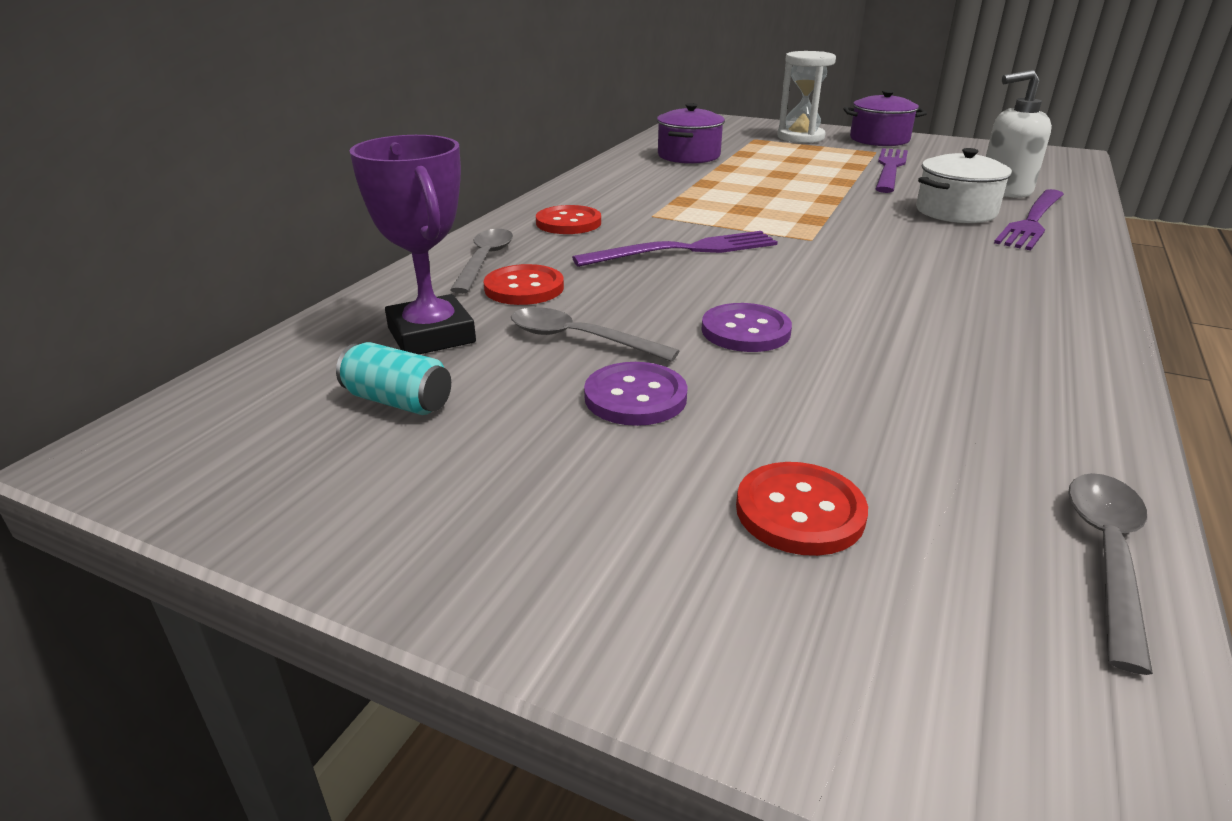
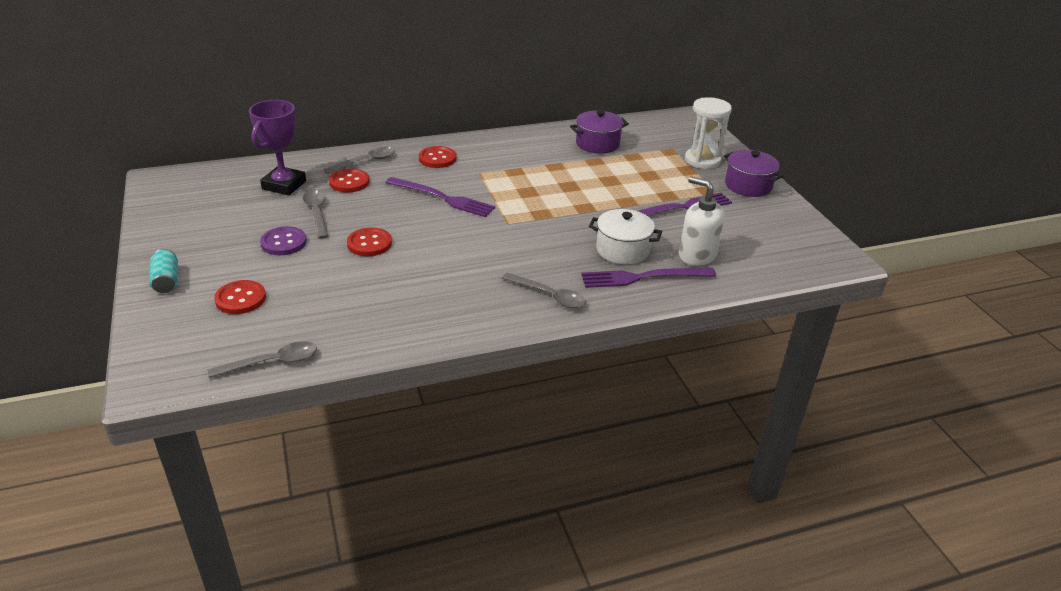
camera: 45 degrees right, 5 degrees up
turquoise can [336,342,451,415] -> turquoise can moved to [149,249,178,293]
purple button [702,303,792,352] -> red button [347,227,392,256]
none -> grey spoon [502,273,586,308]

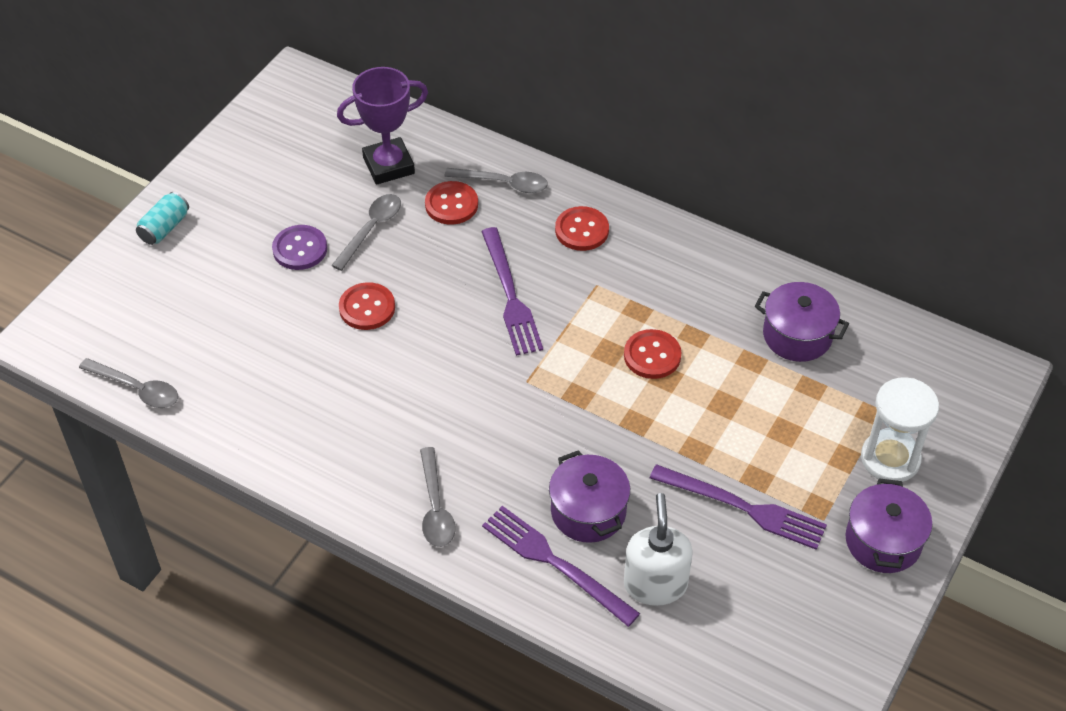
camera: 50 degrees right, 15 degrees up
red button [214,280,266,314] -> red button moved to [624,329,682,379]
white pot [589,209,662,265] -> purple pot [549,450,630,543]

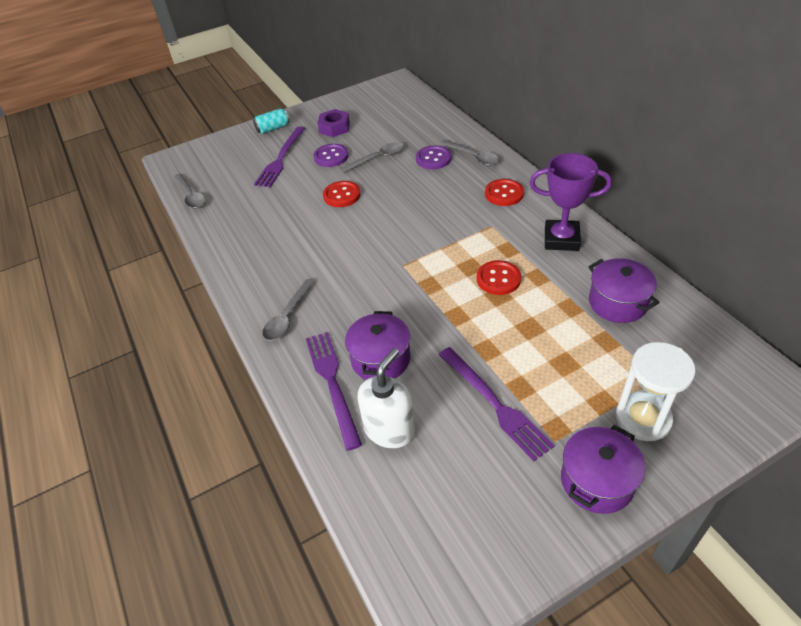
camera: 35 degrees right, 5 degrees down
purple trophy [337,67,428,185] -> purple trophy moved to [529,153,612,251]
red button [425,181,478,225] -> purple button [416,145,451,169]
purple fork [481,227,543,356] -> purple fork moved to [254,126,306,187]
none -> purple nut [318,109,350,137]

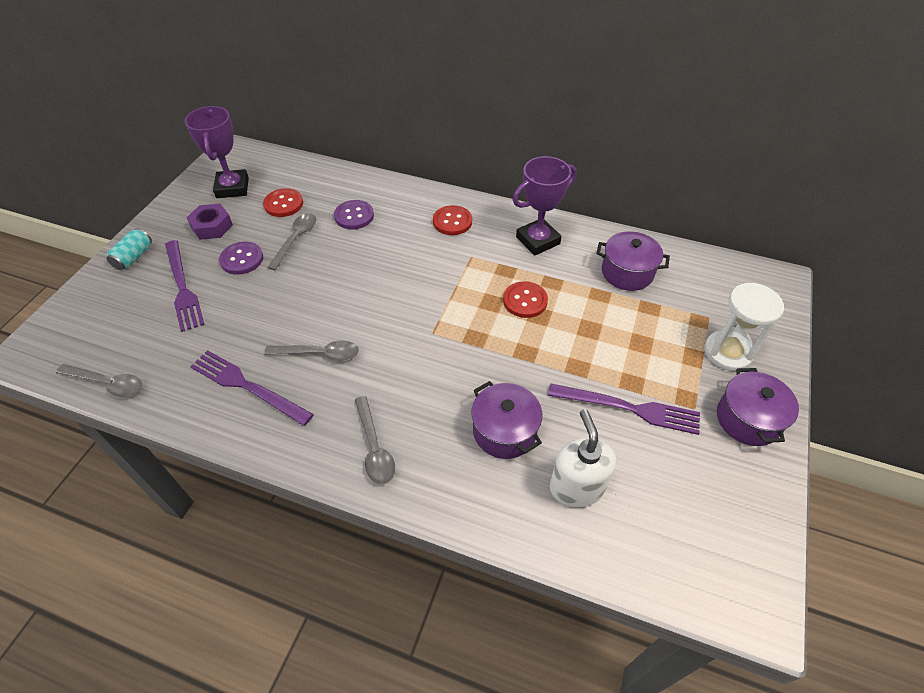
camera: 45 degrees left, 5 degrees up
purple fork [306,332,362,451] -> purple fork moved to [190,350,314,426]
red button [323,181,361,207] -> red button moved to [263,188,303,217]
grey spoon [440,140,500,166] -> grey spoon moved to [264,340,359,361]
none -> purple trophy [185,106,249,198]

